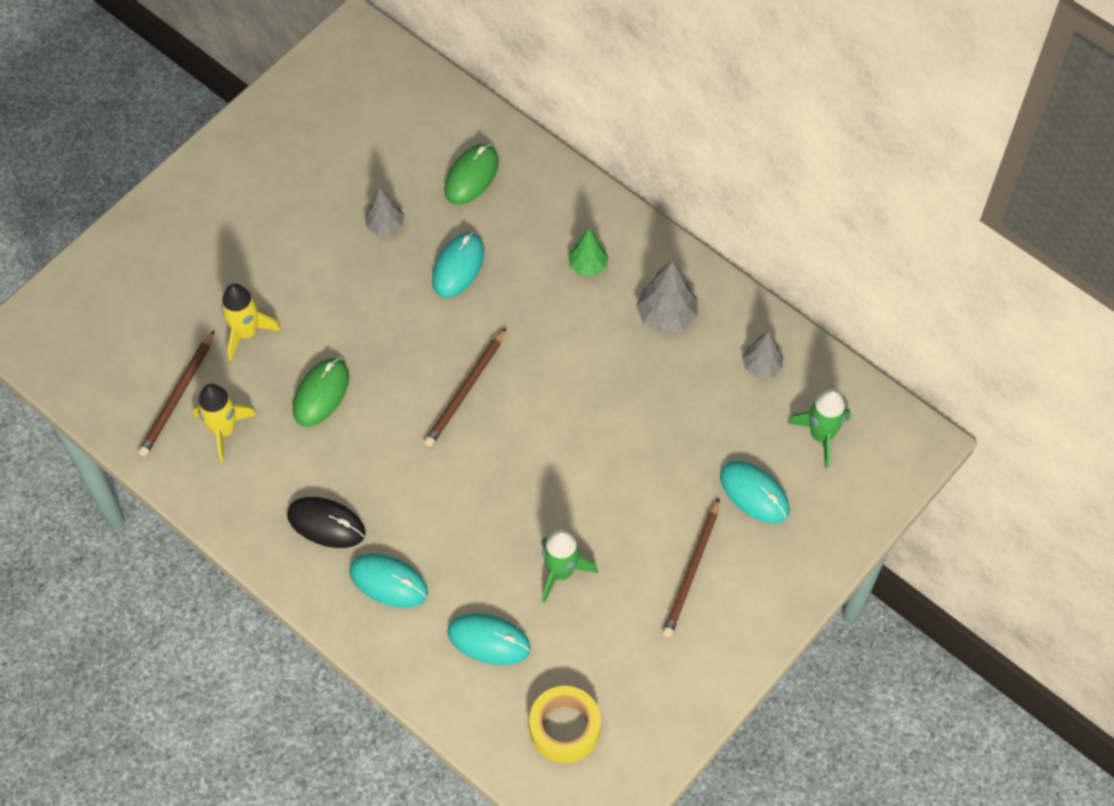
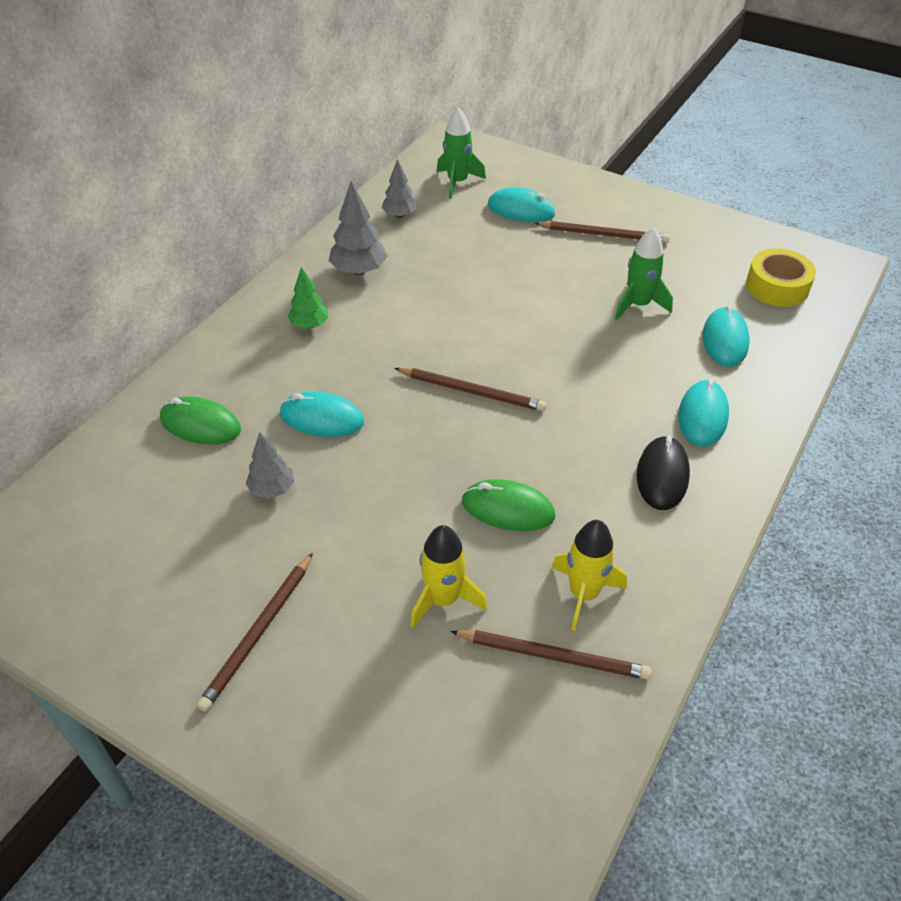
camera: 100 degrees left, 15 degrees down
turquoise mouse [720,461,790,524] -> turquoise mouse turned 75 degrees clockwise [488,187,556,222]
none -> brown pencil [197,552,313,711]

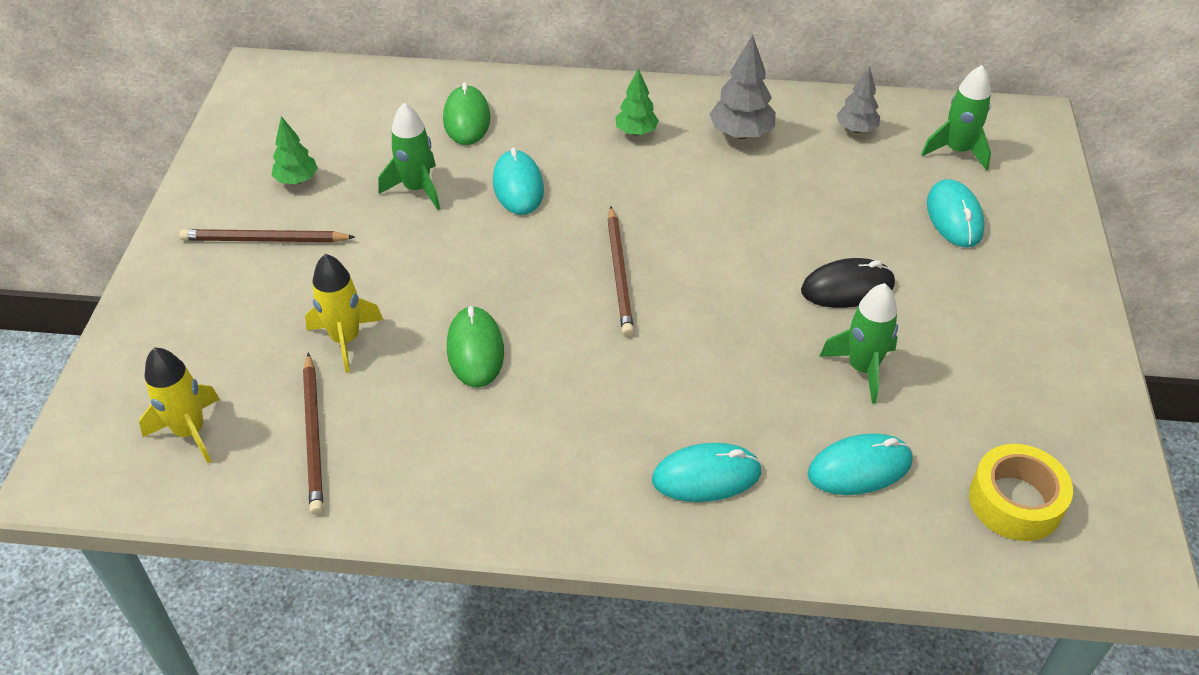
camera: 65 degrees right, 0 degrees up
grey tree [246,432,294,499] -> green rocket [378,103,440,210]
brown pencil [534,221,670,243] -> none
yellow rocket [551,520,627,631] -> yellow rocket moved to [139,347,220,463]
black mouse [637,436,690,510] -> black mouse moved to [801,258,895,308]
none -> green tree [272,116,318,184]

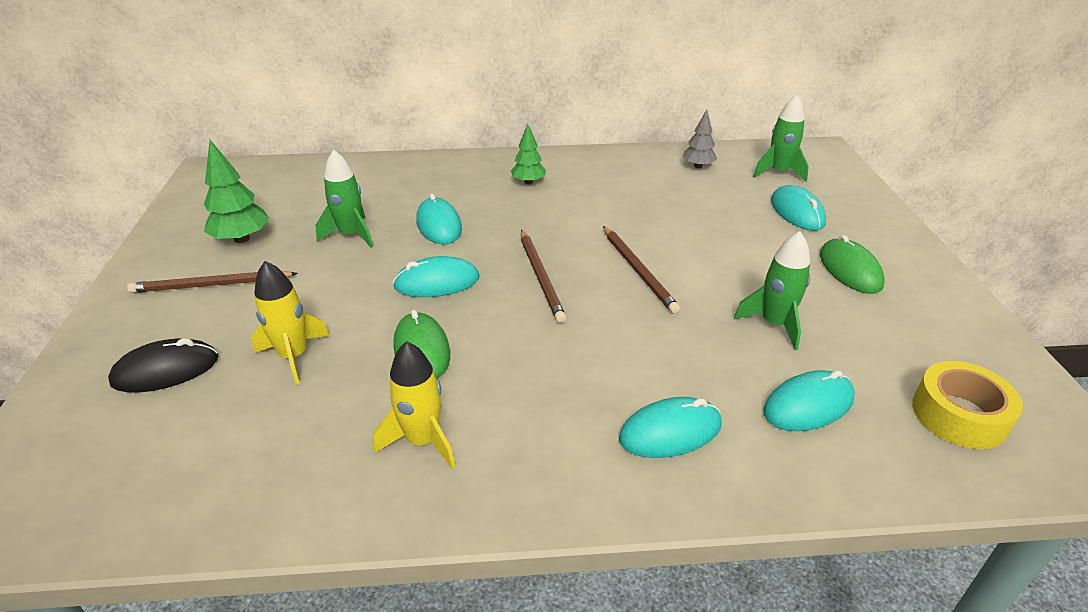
camera: 10 degrees left, 10 degrees down
yellow rocket [139,347,220,463] -> yellow rocket moved to [374,341,456,469]
green tree [272,116,318,184] -> green tree [204,140,269,243], size x1.52
brown pencil [303,353,323,515] -> brown pencil moved to [603,226,680,314]
green mouse [443,82,491,145] -> green mouse moved to [820,235,885,294]
grey tree [709,34,776,139] -> none
black mouse [801,258,895,308] -> black mouse moved to [108,338,219,393]
none -> turquoise mouse [393,256,480,297]

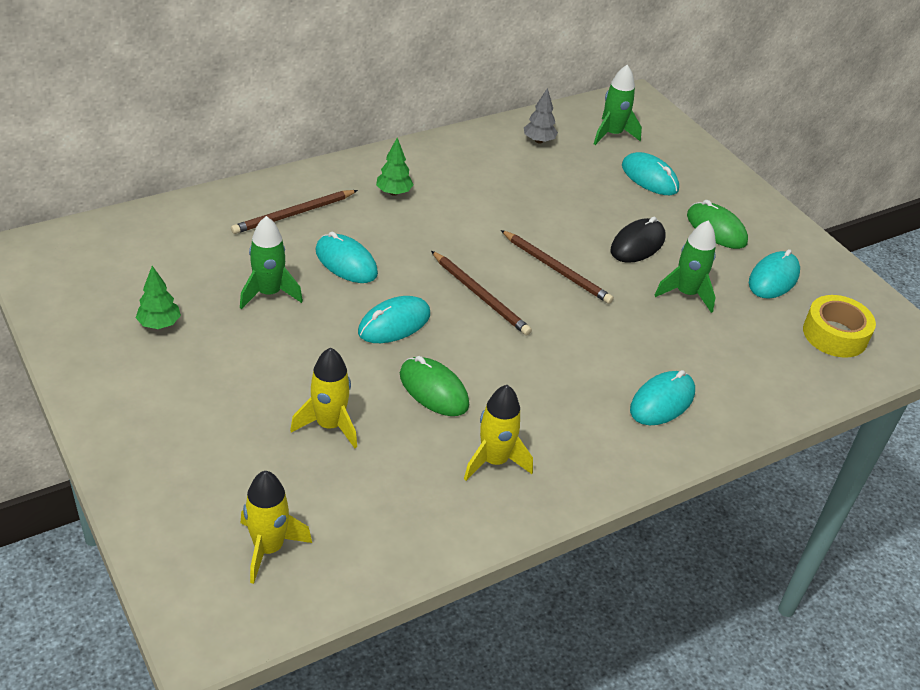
camera: 30 degrees left, 5 degrees up
black mouse [108,338,219,393] -> black mouse moved to [611,216,666,263]
brown pencil [127,271,298,293] -> brown pencil moved to [231,190,358,234]
green tree [204,140,269,243] -> green tree [136,266,181,329], size x0.66
turquoise mouse [763,370,855,431] -> turquoise mouse moved to [749,249,800,299]
none -> yellow rocket [241,471,312,584]

